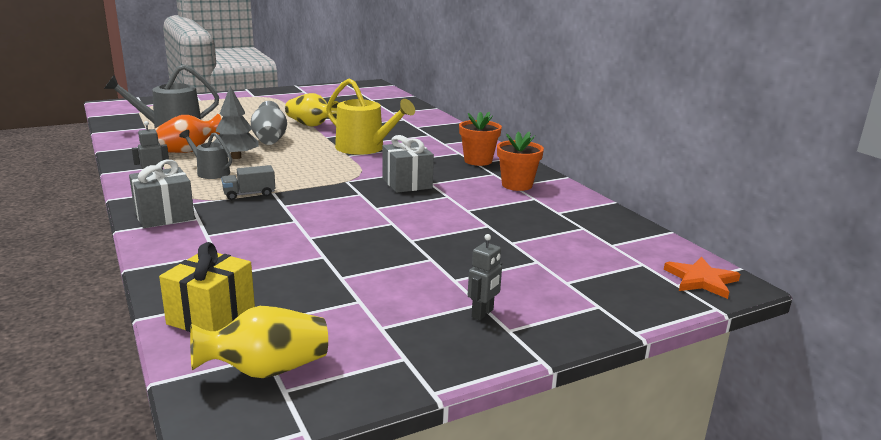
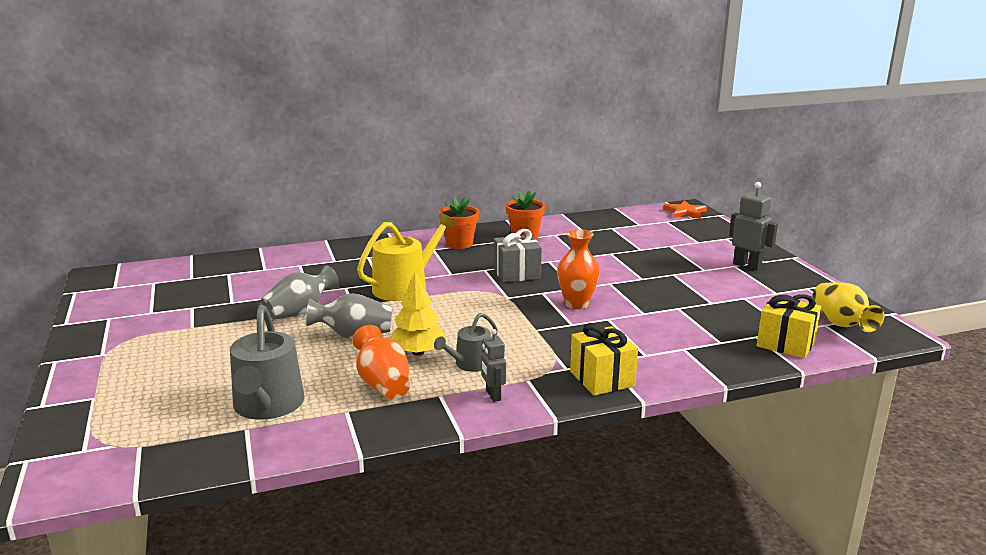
camera: 80 degrees left, 0 degrees up
grey gift [129,160,195,228] -> yellow gift [570,323,638,396]
grey tree [214,86,259,159] -> yellow tree [390,272,447,356]
grey truck [221,165,275,200] -> none
yellow vase [285,93,339,127] -> grey vase [260,265,339,320]
grey robot [468,234,502,320] -> grey robot [729,182,778,271], size x1.60
none -> orange vase [557,229,600,309]

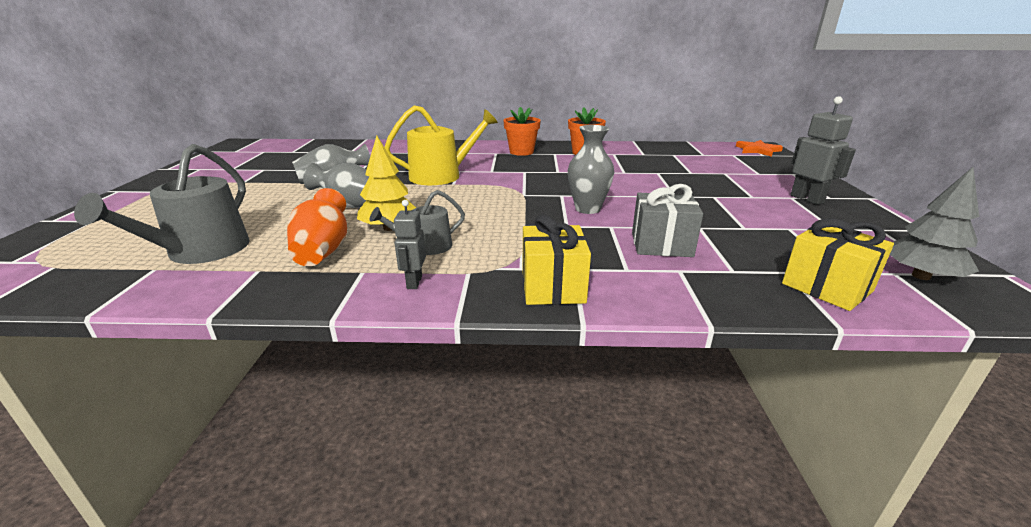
camera: 20 degrees right, 5 degrees up
grey gift [494,229,542,283] -> grey gift moved to [632,184,703,257]
orange vase [557,229,600,309] -> grey vase [568,125,614,214]
yellow vase [813,282,884,332] -> grey tree [890,167,979,280]

